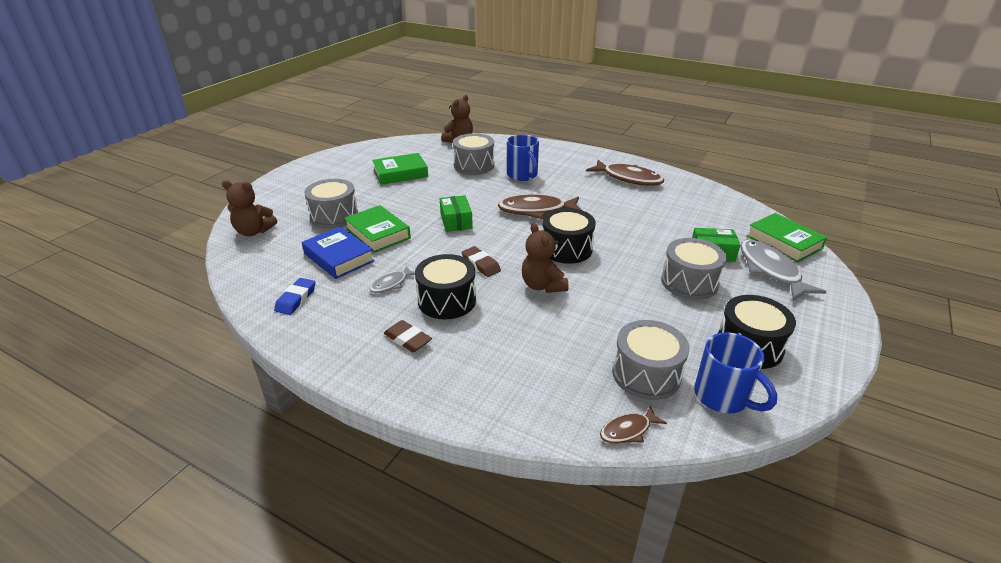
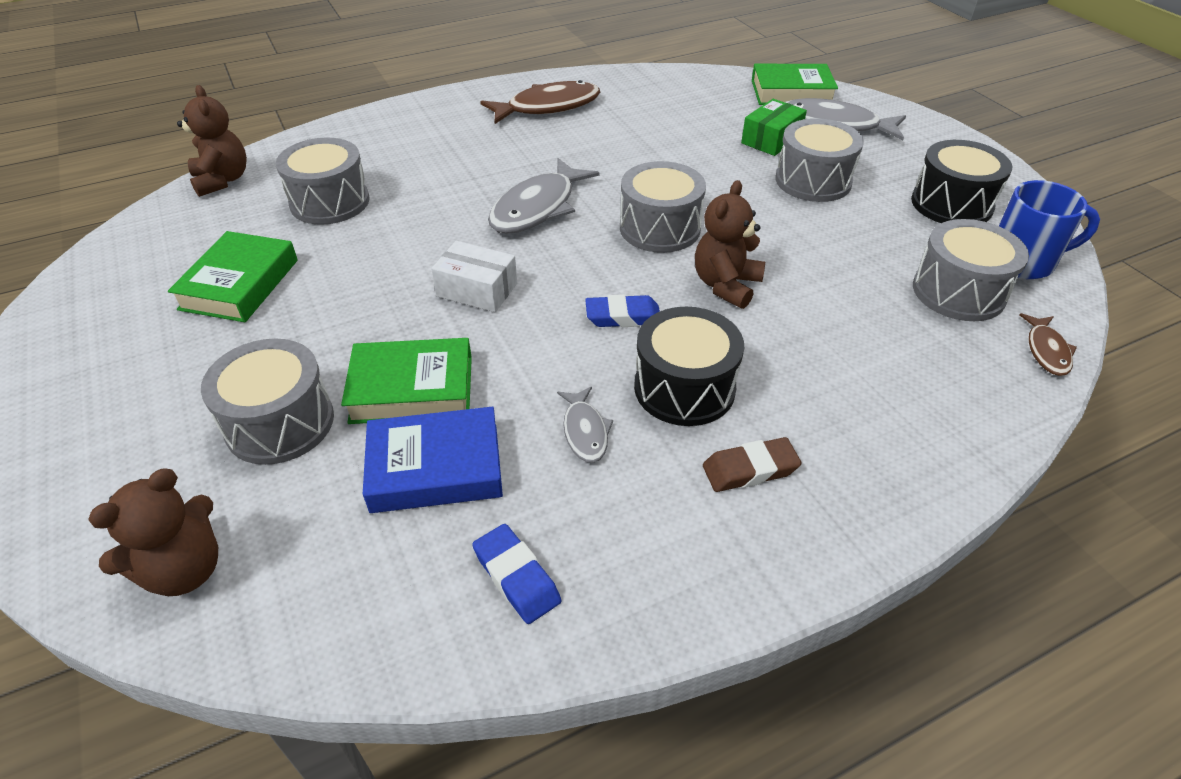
camera: 55 degrees left, 10 degrees up
green box [440,195,473,232] -> white box [431,241,517,312]
brown eraser [462,246,501,277] -> blue eraser [585,294,660,327]
brown fish [498,194,583,219] -> grey fish [488,158,599,234]
blue mug [507,135,539,181] -> none
brown teddy bear [522,223,569,293] -> brown teddy bear turned 105 degrees clockwise [695,180,765,309]
black drum [542,208,596,264] -> grey drum [620,161,706,253]

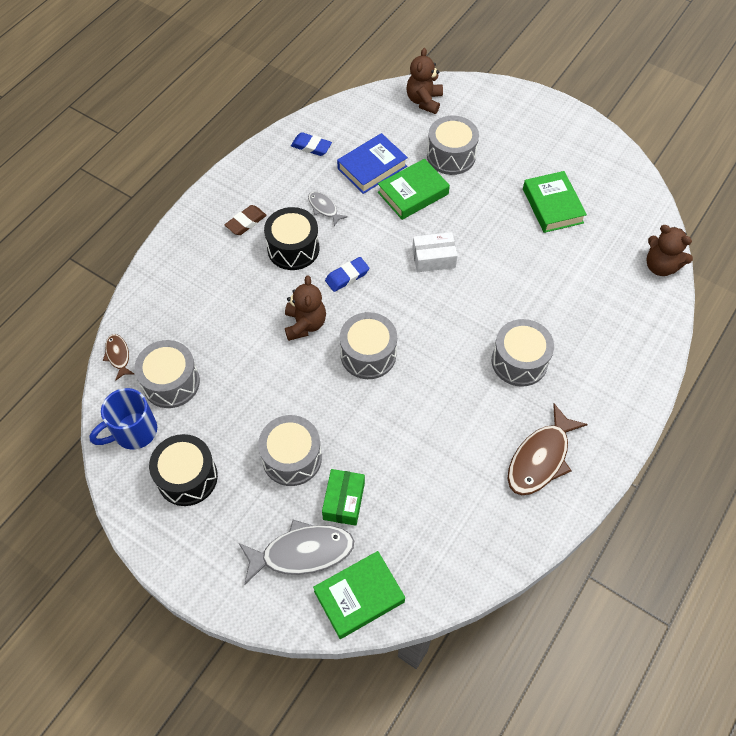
camera: 150 degrees right, 15 degrees up
grey drum [276,138,370,225] -> grey drum moved to [492,319,554,387]
grey fish [488,158,599,234] -> none

